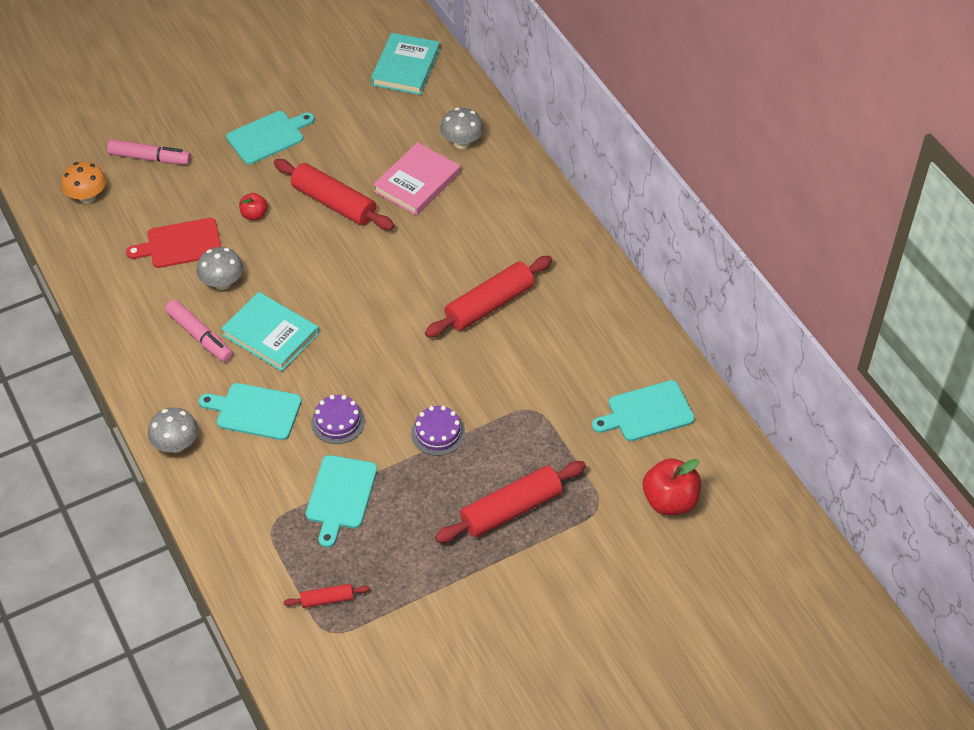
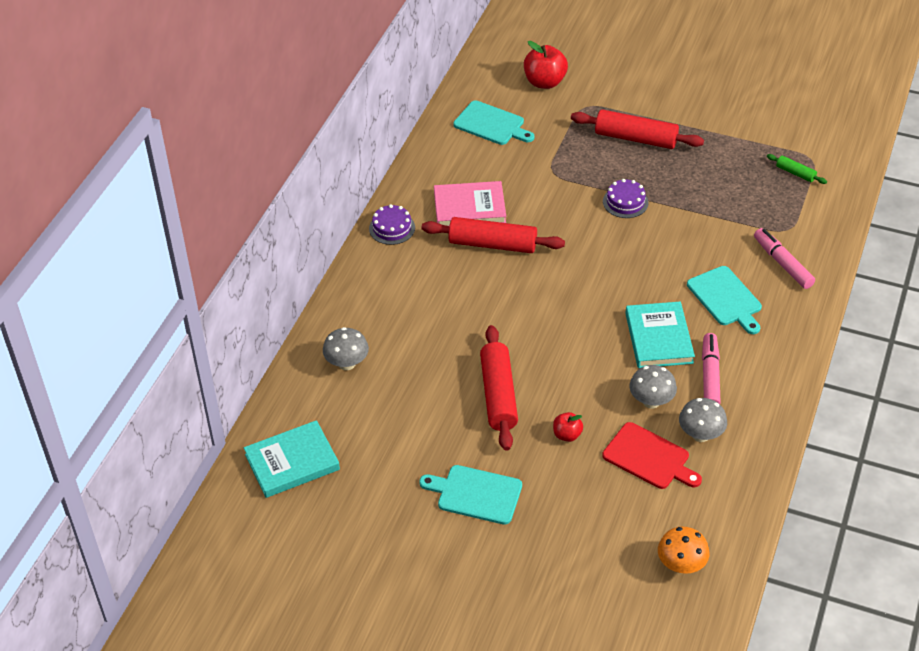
camera: 130 degrees left, 5 degrees down
pink marker [107,139,191,165] -> pink marker moved to [754,228,815,289]
grey mushroom [148,407,198,453] -> grey mushroom moved to [679,398,727,442]
red rolling pin [284,584,370,608] -> green rolling pin [767,154,827,184]
turquoise cutting board [306,455,377,548] -> none
purple cake [311,395,365,444] -> purple cake moved to [369,204,415,245]
pink book [373,142,460,216] -> pink book moved to [434,181,506,226]

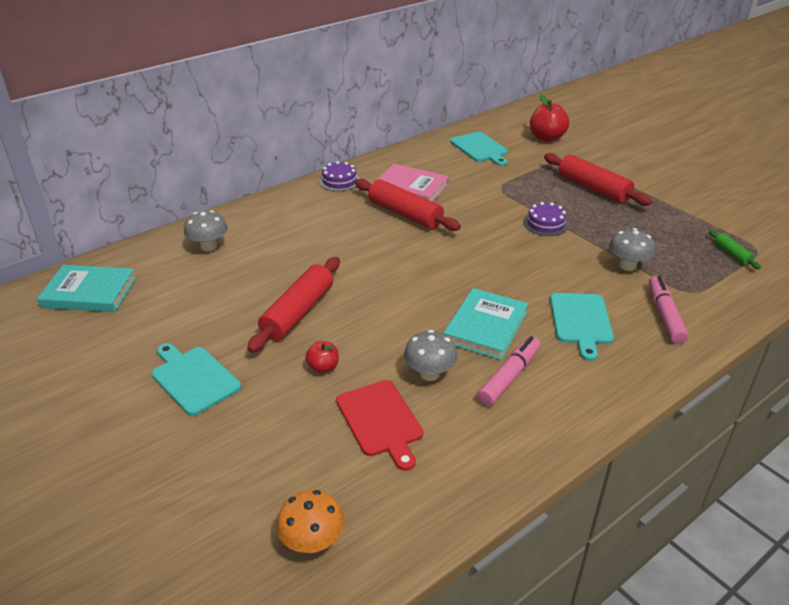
camera: 30 degrees right, 10 degrees down
grey mushroom [679,398,727,442] -> grey mushroom moved to [609,228,655,271]

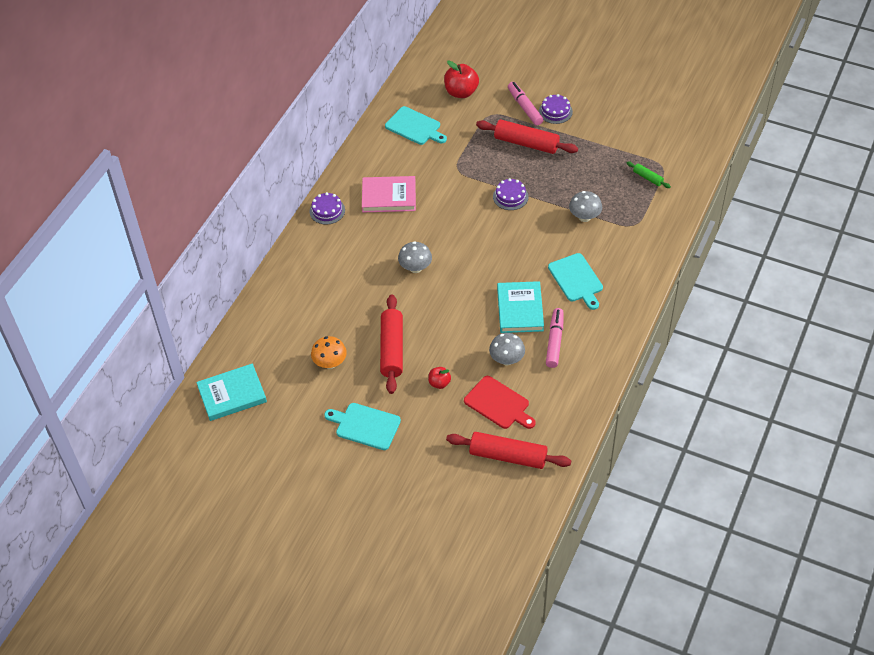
camera: 25 degrees left, 15 degrees up
grey mushroom [184,210,228,251] -> grey mushroom moved to [398,241,432,273]
orange mushroom [276,490,345,553] -> orange mushroom moved to [311,336,347,369]
red rolling pin [355,179,461,231] -> red rolling pin moved to [446,432,571,469]
pink marker [649,276,689,344] -> pink marker moved to [508,82,543,125]
none -> purple cake [539,94,573,124]

